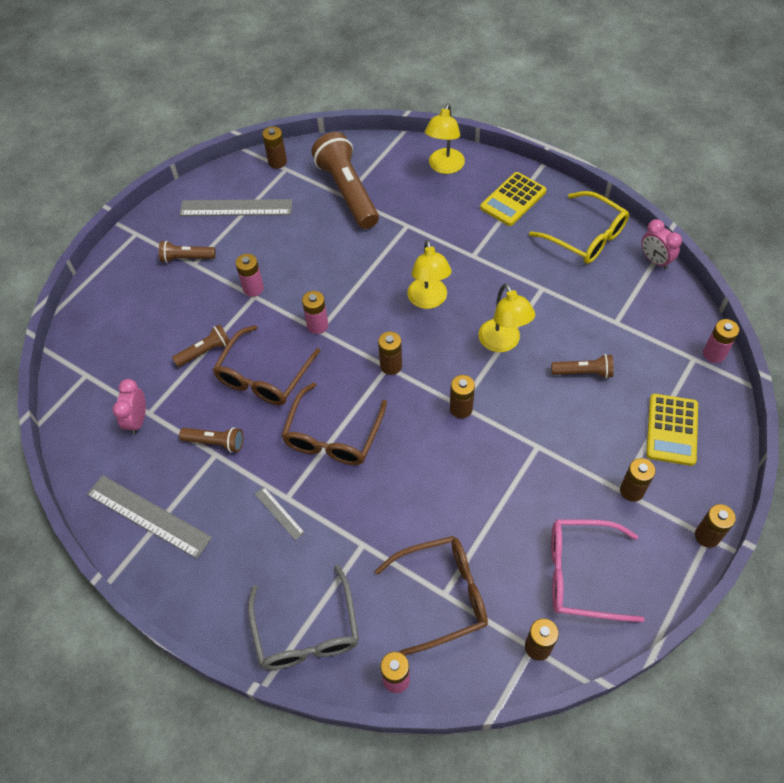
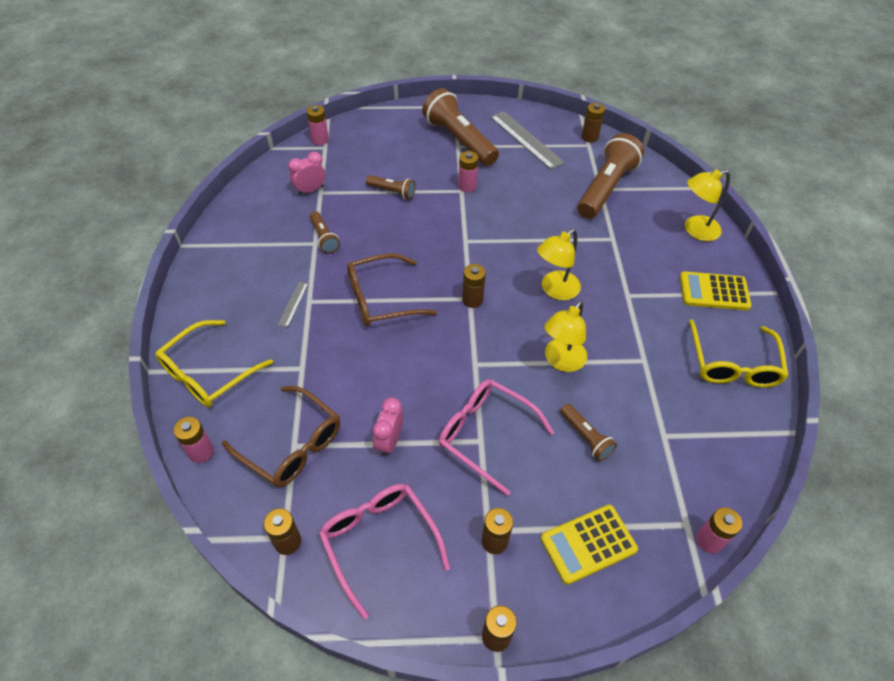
camera: 50 degrees right, 5 degrees down
grey ruler [87,475,212,559] -> none
brown flashlight [159,241,216,263] -> brown flashlight [422,88,499,166], size x2.02
brown glasses [212,325,320,405] -> none
grey glasses [248,564,359,670] -> yellow glasses [155,320,273,407]
pink battery [302,291,328,334] -> pink battery moved to [306,105,329,145]
brown battery [450,375,475,418] -> none
pink clock [641,219,682,270] -> pink clock moved to [373,397,403,457]
none -> pink glasses [439,379,554,496]

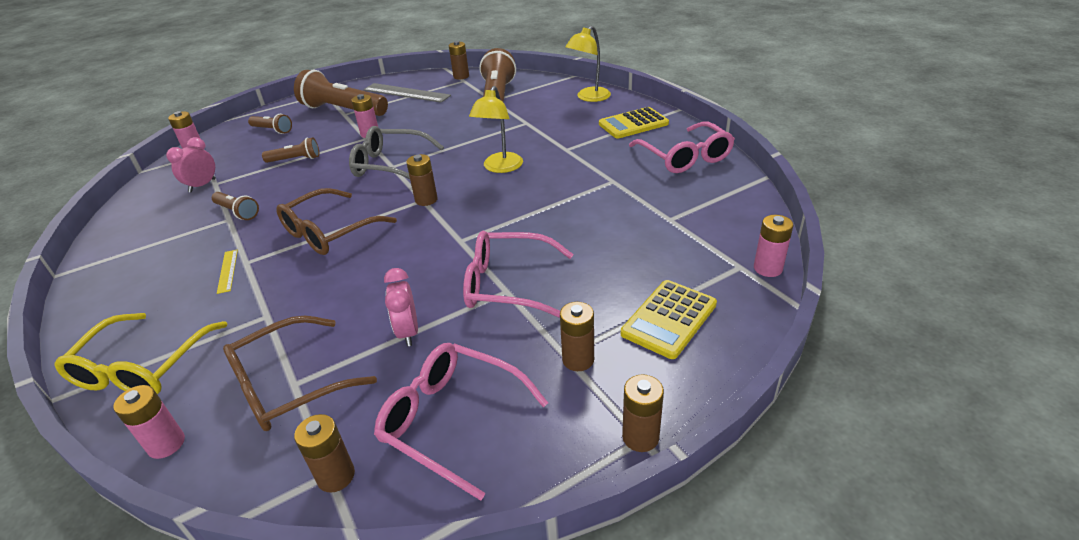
camera: 25 degrees left, 15 degrees down
brown glasses [222,386,340,487] -> brown glasses turned 135 degrees clockwise [223,316,377,431]
grey ruler [278,282,308,327] -> yellow ruler [217,250,238,294]
yellow lamp [544,300,587,372] -> none
brown flashlight [560,404,617,461] -> brown flashlight moved to [248,114,292,134]
yellow glasses [689,320,789,388] -> pink glasses [629,122,735,173]
none -> grey glasses [349,126,444,179]

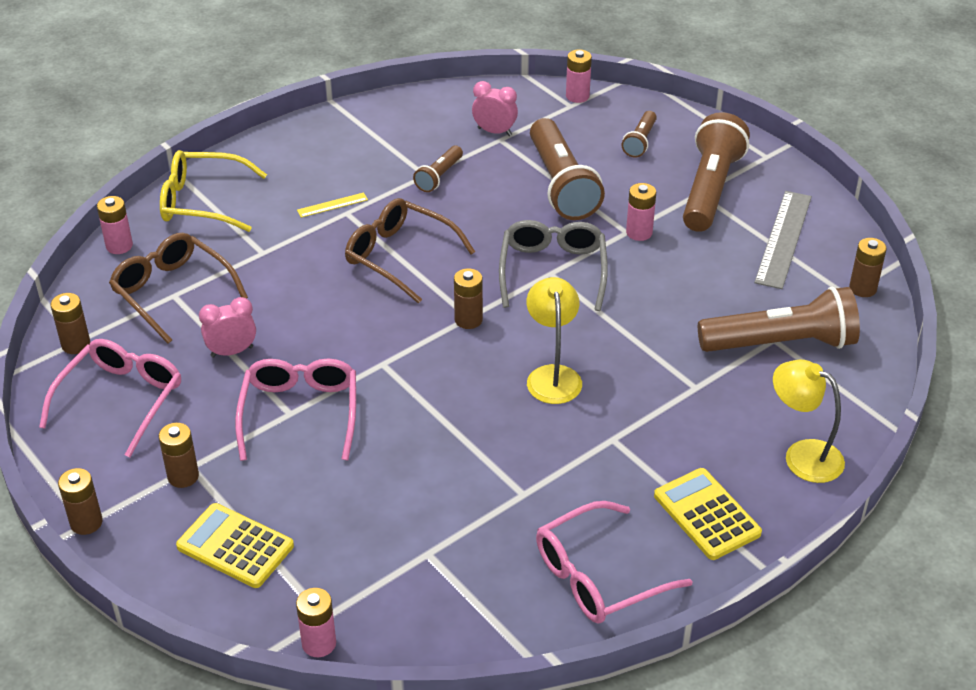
camera: 80 degrees right, 5 degrees up
brown flashlight [262,137,319,163] -> brown flashlight [530,118,605,220], size x2.02
yellow lamp [469,86,523,173] -> yellow lamp turned 75 degrees clockwise [526,277,582,404]

